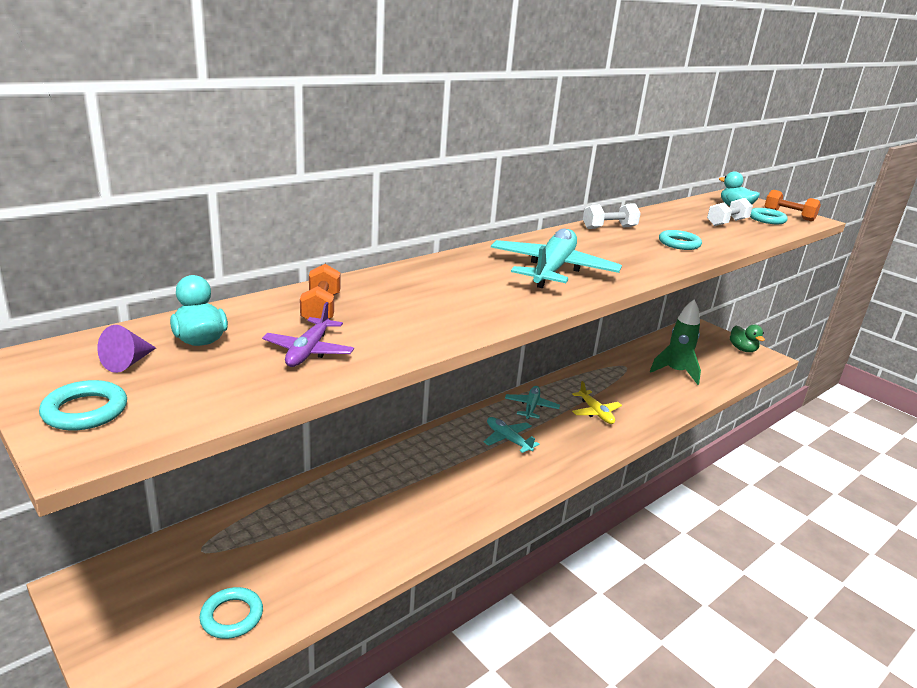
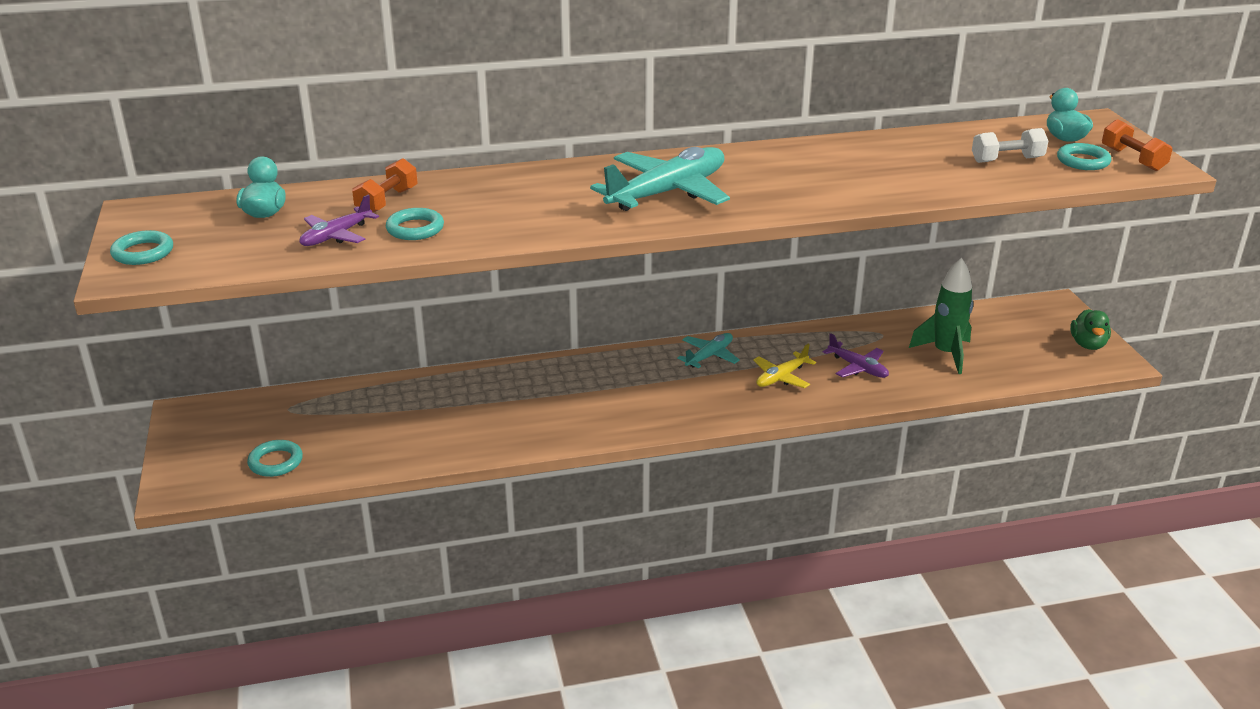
camera: 30 degrees right, 5 degrees up
purple cone [97,325,156,373] -> none
turquoise plane [484,417,540,453] -> none
yellow plane [572,381,622,424] -> yellow plane turned 45 degrees clockwise [753,344,816,388]
white dumbbell [583,203,641,229] -> none
turquoise ring [659,230,702,250] -> turquoise ring moved to [386,208,444,240]
none -> purple plane [823,333,889,378]

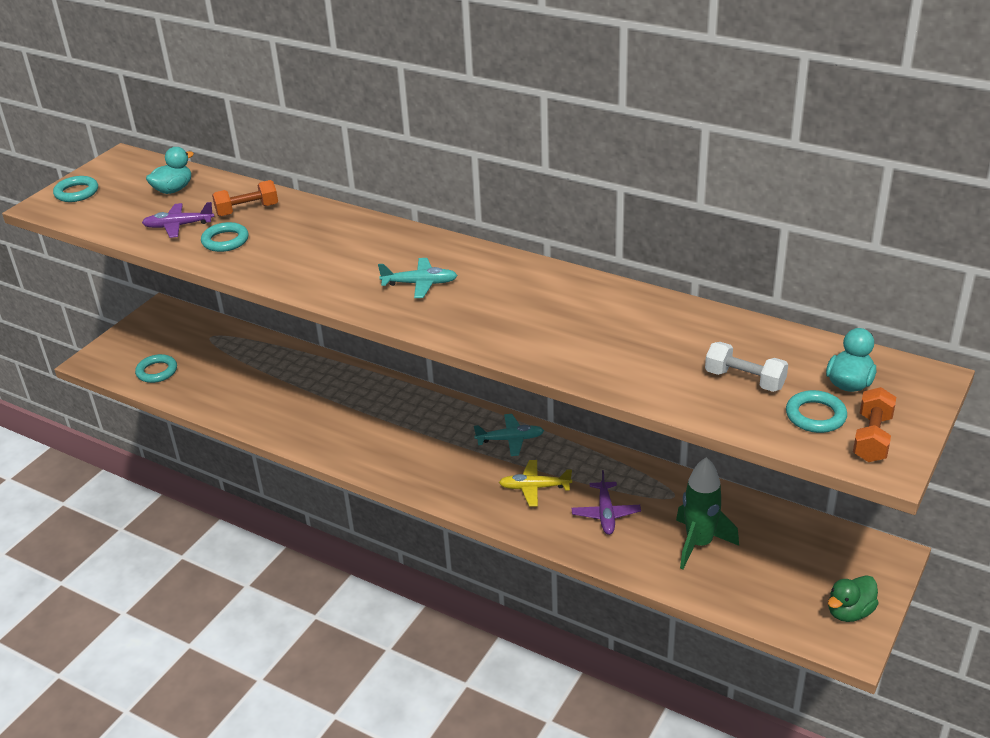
camera: 45 degrees right, 5 degrees up
turquoise plane [590,147,730,211] -> turquoise plane [378,258,458,298], size x0.52

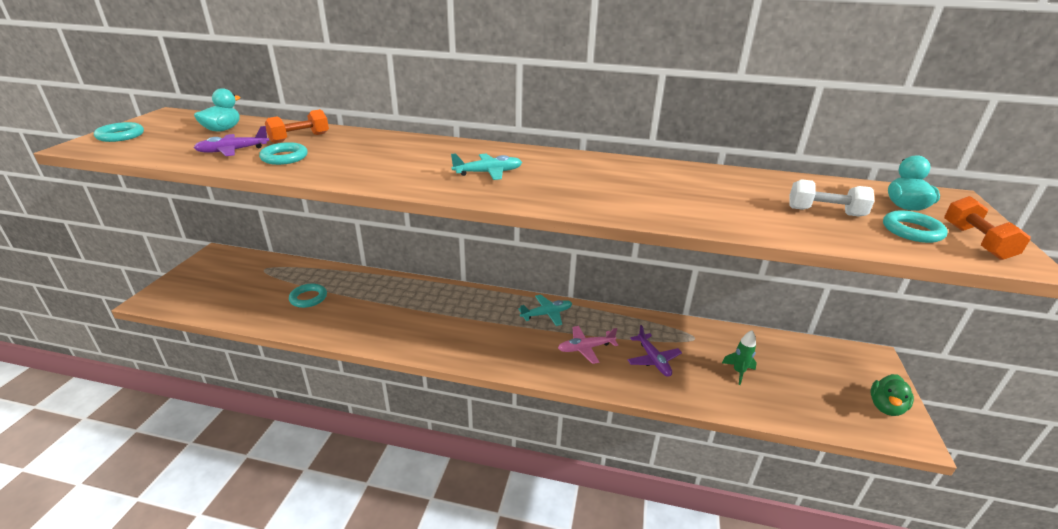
camera: 20 degrees left, 5 degrees down
turquoise ring [135,354,177,383] -> turquoise ring moved to [289,283,327,308]
yellow plane [499,460,572,507] -> pink plane [558,326,618,364]
green rocket [676,457,739,569] -> green rocket [722,330,757,385], size x0.56

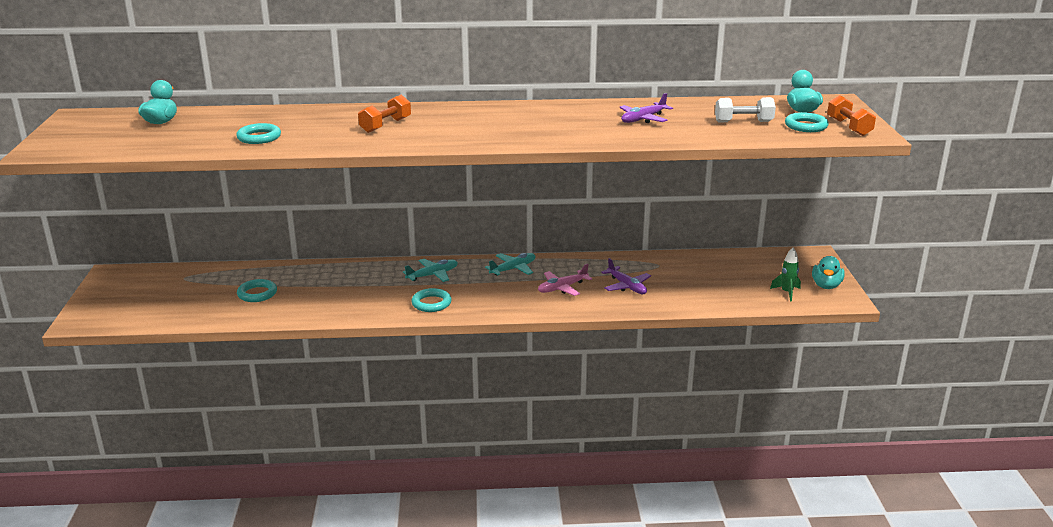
camera: 15 degrees left, 5 degrees down
turquoise ring [94,122,144,142] -> turquoise ring moved to [411,288,452,312]
purple plane [194,126,269,156] -> purple plane moved to [620,93,673,123]
orange dumbbell [265,109,329,143] -> orange dumbbell moved to [358,95,411,133]
turquoise plane [451,153,522,180] -> turquoise plane moved to [403,259,458,282]
green rocket [722,330,757,385] -> green rocket moved to [770,248,801,301]
green duck [870,374,914,416] -> turquoise duck [812,256,845,289]

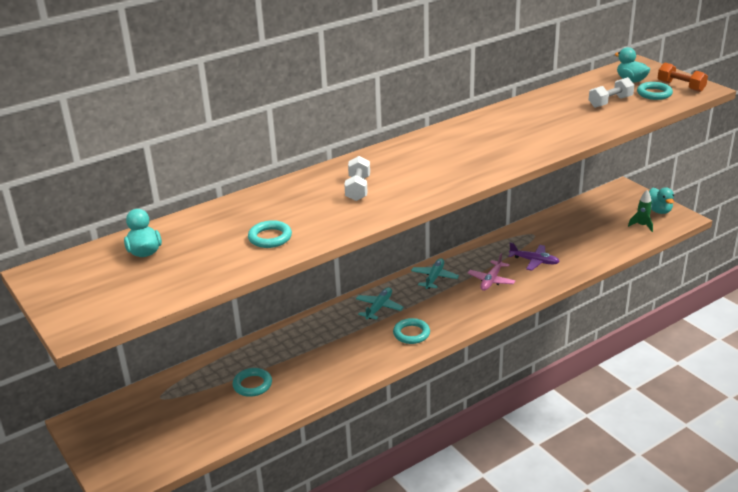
camera: 30 degrees left, 5 degrees up
orange dumbbell [358,95,411,133] -> white dumbbell [344,156,370,201]
purple plane [620,93,673,123] -> none

